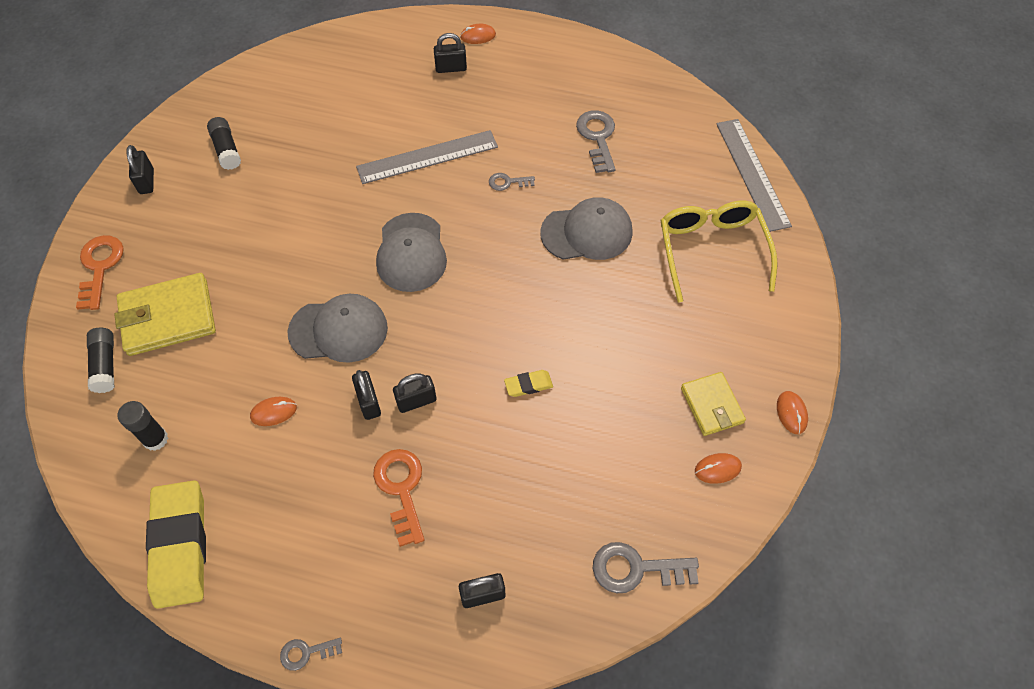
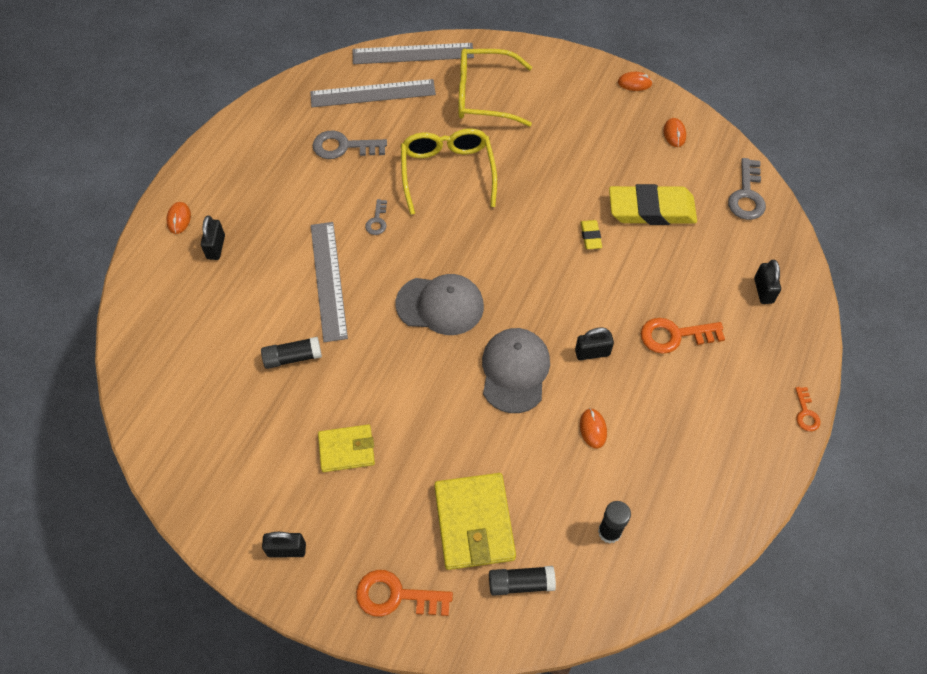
camera: 80 degrees left, 0 degrees up
yellow eraser [146,480,206,609] -> yellow eraser moved to [609,184,697,225]
black glue stick [207,117,241,170] -> black glue stick moved to [261,337,322,369]
grey key [280,638,342,671] -> orange key [795,387,821,431]
black padlock [393,373,436,413] -> none
grey cap [540,197,633,260] -> yellow glasses [401,129,497,215]
yellow wallet [681,372,746,436] -> yellow wallet moved to [318,424,375,472]
none -> grey ruler [310,79,436,107]

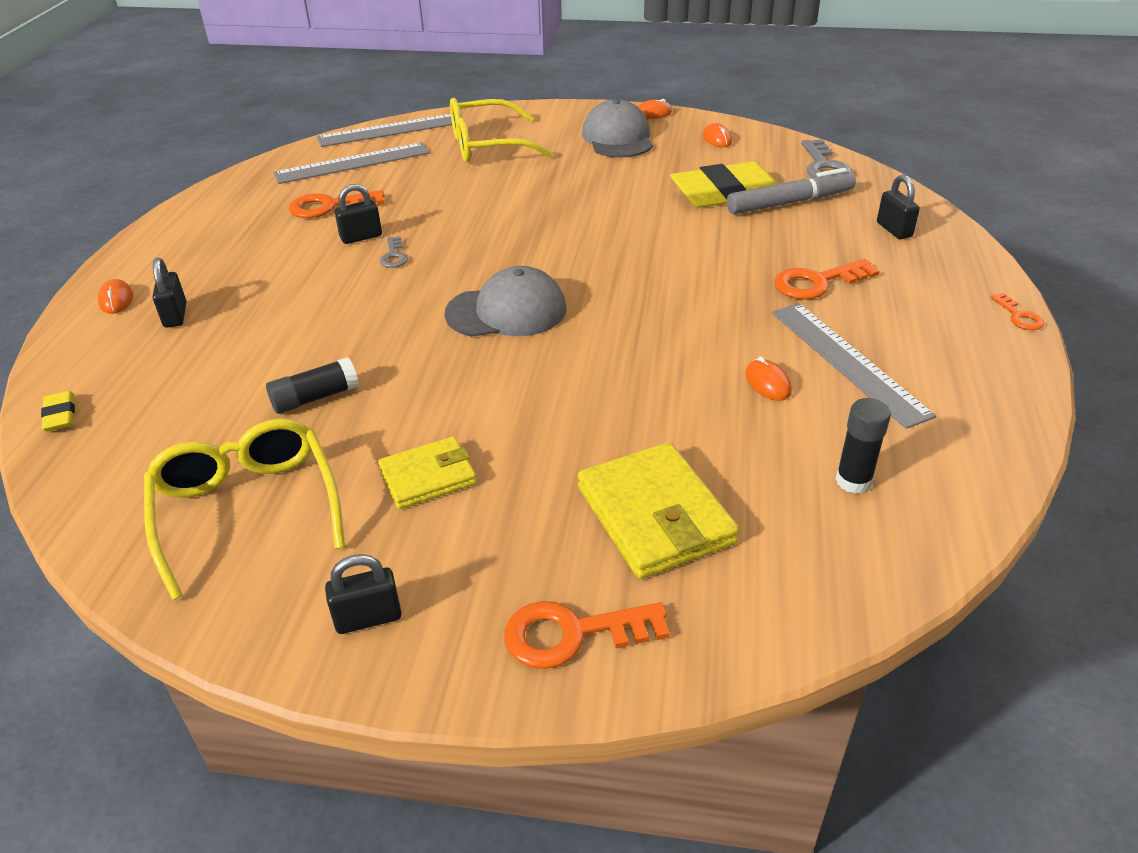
camera: 15 degrees left, 20 degrees down
grey ruler [311,222,348,342] -> grey ruler moved to [772,303,936,429]
grey key [313,131,387,159] -> orange key [288,190,385,218]
yellow glasses [401,129,497,215] -> yellow glasses moved to [144,419,345,600]
grey cap [482,328,550,413] -> grey cap moved to [582,99,653,158]
black glue stick [489,566,556,596] -> none
black padlock [575,327,614,360] -> black padlock moved to [335,184,382,244]
yellow eraser [580,220,602,249] -> yellow eraser moved to [41,391,75,431]
none -> grey marker [727,168,856,214]

